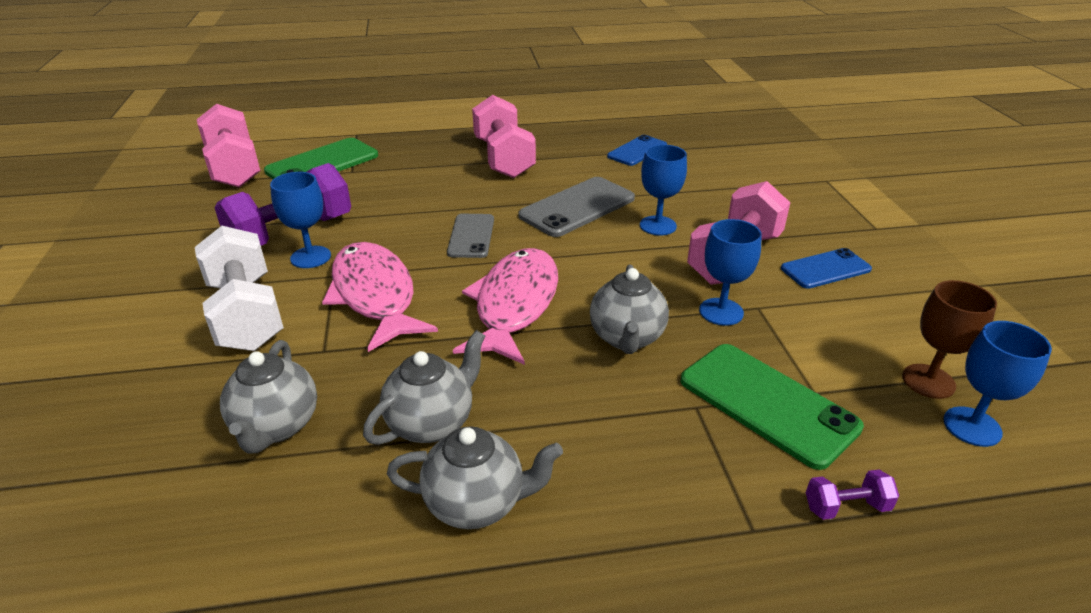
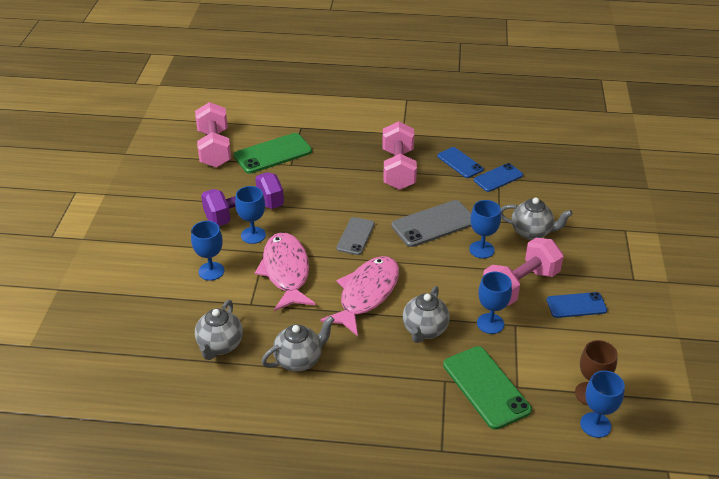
camera: 15 degrees right, 5 degrees up
white dumbbell [195,226,284,351] -> blue goblet [191,221,224,281]
grey teapot [387,426,563,529] -> grey teapot moved to [501,197,573,240]
purple dumbbell [806,470,899,520] -> none
none -> blue phone [437,147,484,178]

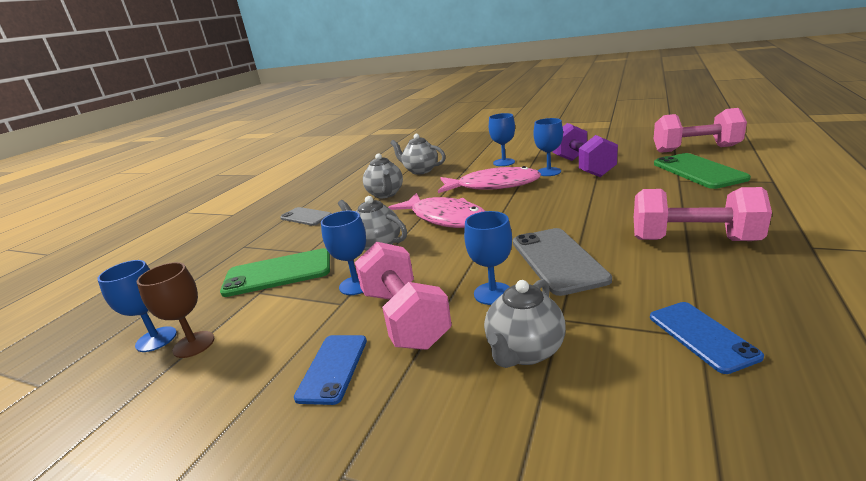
camera: 110 degrees right, 15 degrees down
grey phone [337,217,375,255] -> grey phone moved to [280,207,332,226]
blue phone [437,147,484,178] -> none

